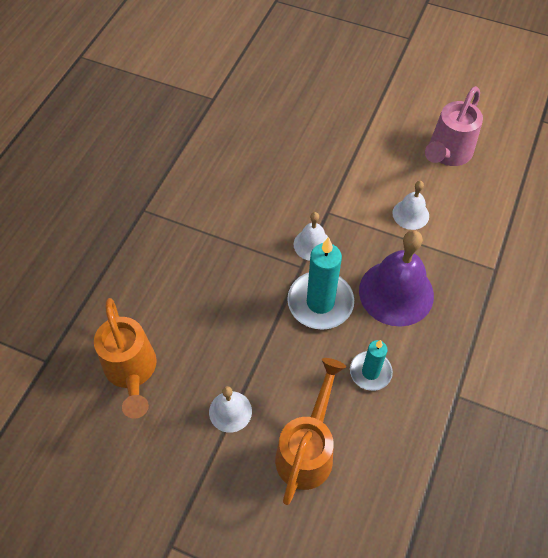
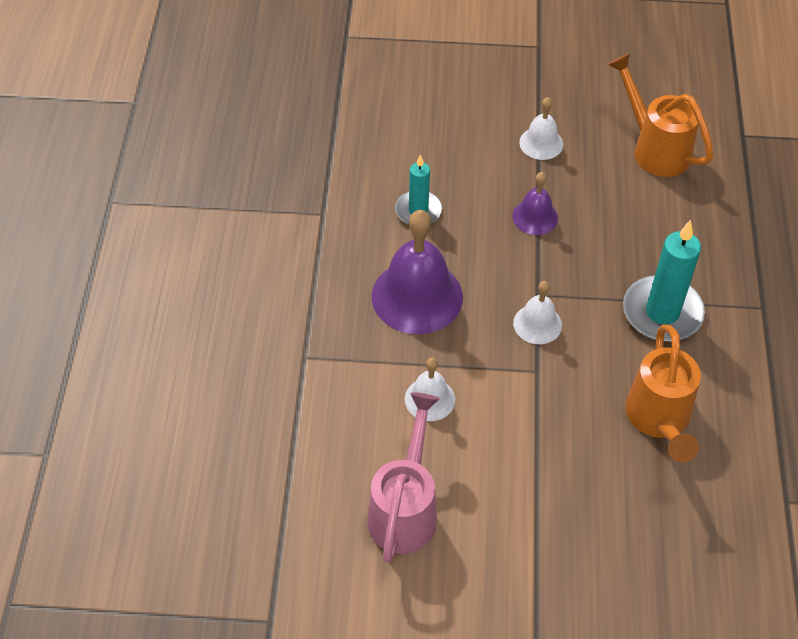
camera: 160 degrees right, 5 degrees down
orange watering can [275,358,346,505] -> orange watering can moved to [625,324,701,463]
turquoise candle [287,237,354,330] -> turquoise candle moved to [623,220,705,341]
none -> purple bell [512,172,558,235]

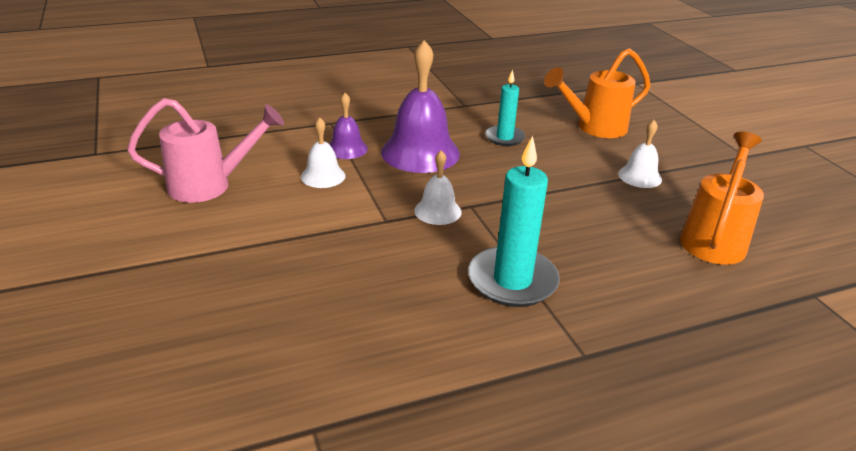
camera: 65 degrees right, 20 degrees down
purple bell [512,172,558,235] -> purple bell moved to [329,93,368,159]
orange watering can [625,324,701,463] -> orange watering can moved to [544,48,651,138]

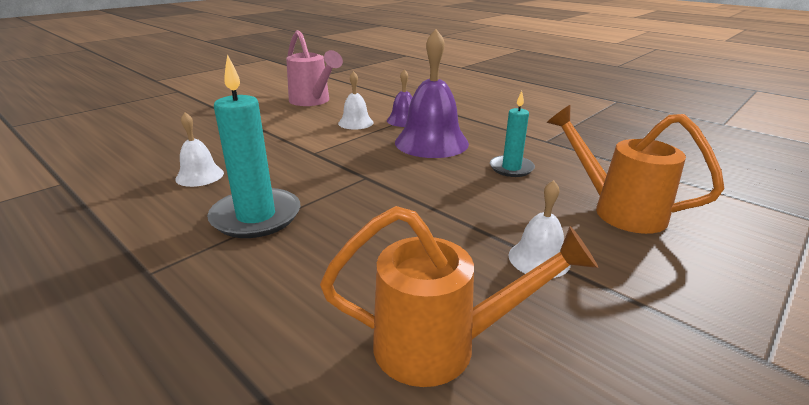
camera: 65 degrees right, 5 degrees down
white bell [414,150,462,225] -> white bell moved to [175,112,224,187]

